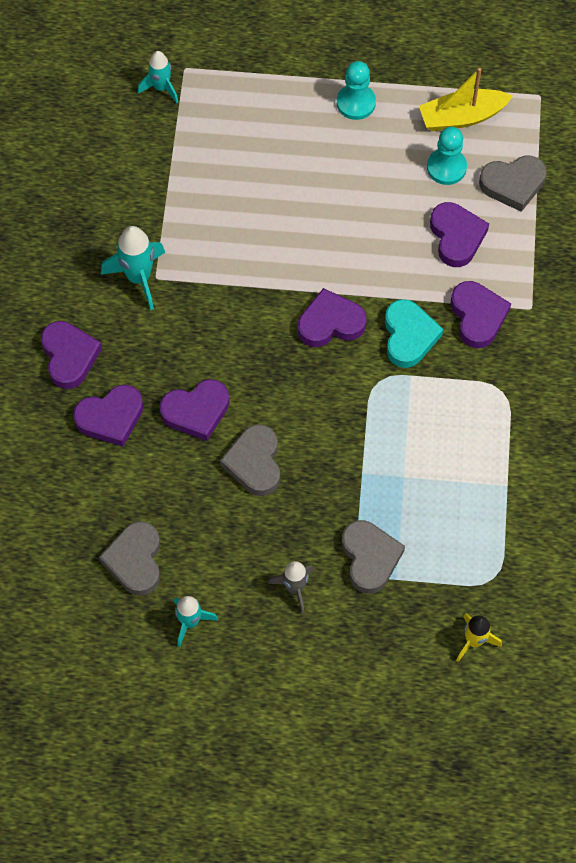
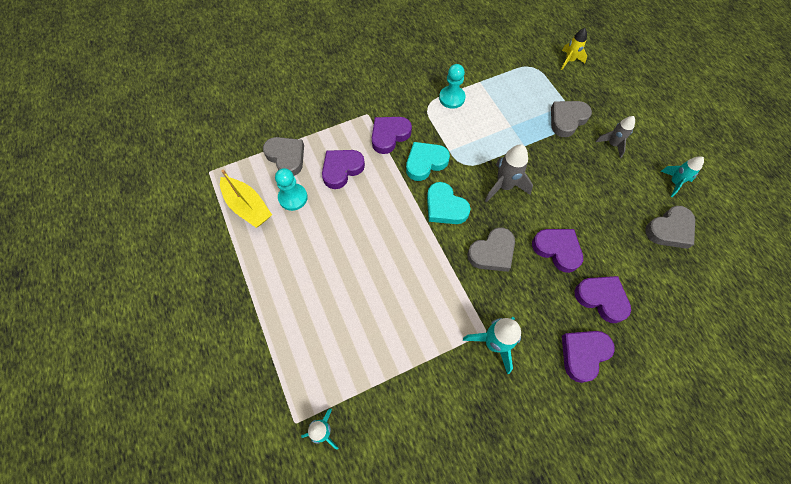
camera: 120 degrees left, 0 degrees up
grey heart [220,424,280,496] -> grey heart moved to [467,227,515,272]
purple heart [298,288,367,347] -> turquoise heart [427,182,471,224]
turquoise pawn [337,61,376,120] -> turquoise pawn moved to [439,64,466,109]
none -> grey rocket [485,144,533,203]

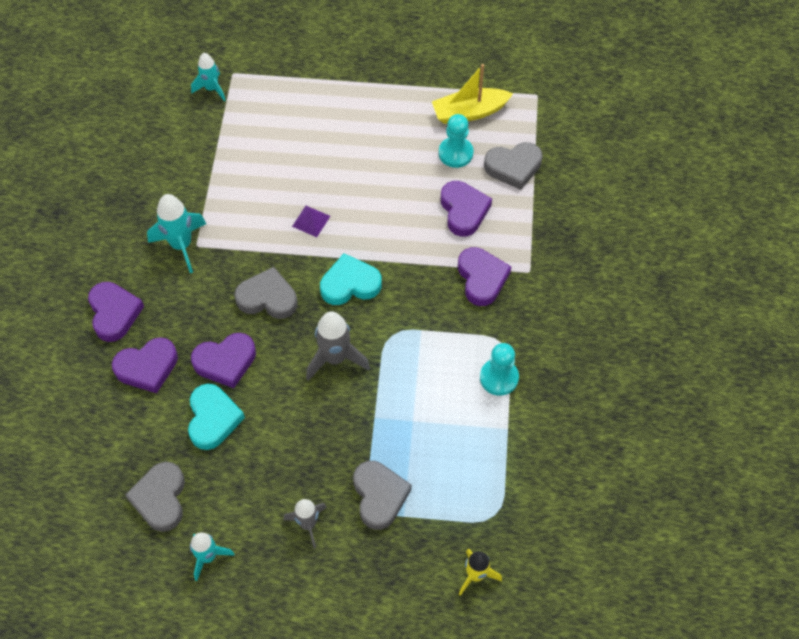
camera: 120 degrees right, 5 degrees down
turquoise heart [406,142,450,181] -> turquoise heart moved to [188,384,245,450]
grey heart [467,227,515,272] -> grey heart turned 105 degrees clockwise [235,267,298,319]
none -> purple pyramid [292,206,330,237]

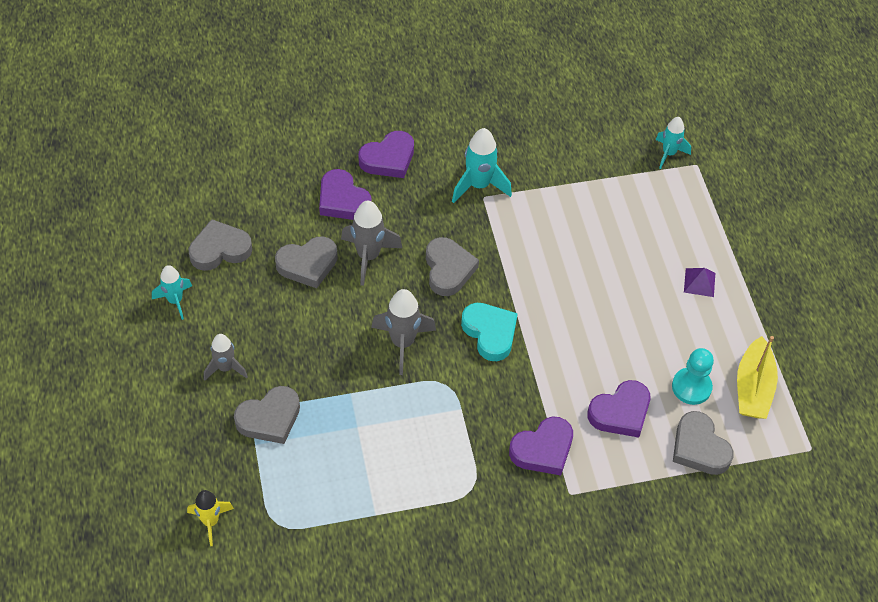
camera: 70 degrees right, 5 degrees down
turquoise heart [188,384,245,450] -> grey heart [275,236,338,288]
purple heart [191,333,256,388] -> grey rocket [341,201,402,286]
purple pyramid [292,206,330,237] -> purple pyramid moved to [684,268,715,297]
yellow boat [432,64,513,124] -> yellow boat turned 135 degrees counterclockwise [737,336,778,419]
turquoise pawn [480,343,519,396] -> none

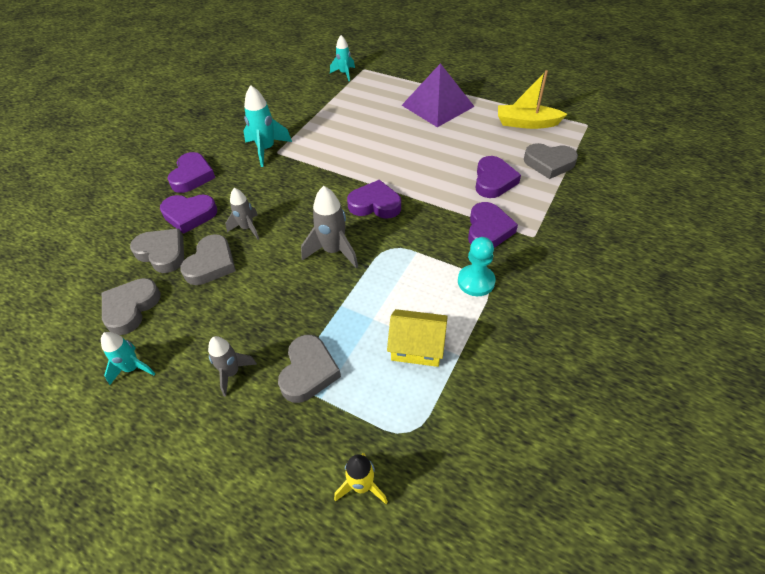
camera: 45 degrees left, 5 degrees down
grey rocket [341,201,402,286] -> grey rocket [226,188,259,240], size x0.65
grey heart [426,237,479,296] -> grey heart moved to [130,229,184,273]
turquoise heart [461,303,518,361] -> purple heart [347,180,401,219]
turquoise pawn [672,348,714,405] -> turquoise pawn moved to [458,237,496,296]
purple pyramid [684,268,715,297] -> purple pyramid [402,63,475,127], size x2.44
yellow boat [737,336,778,419] -> yellow boat turned 135 degrees clockwise [498,70,567,129]
none -> yellow house [387,309,448,367]

